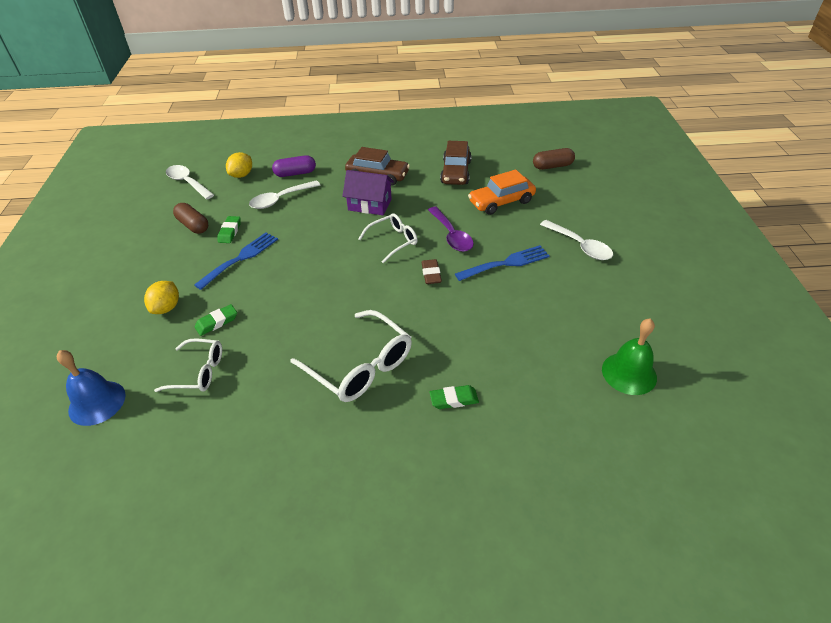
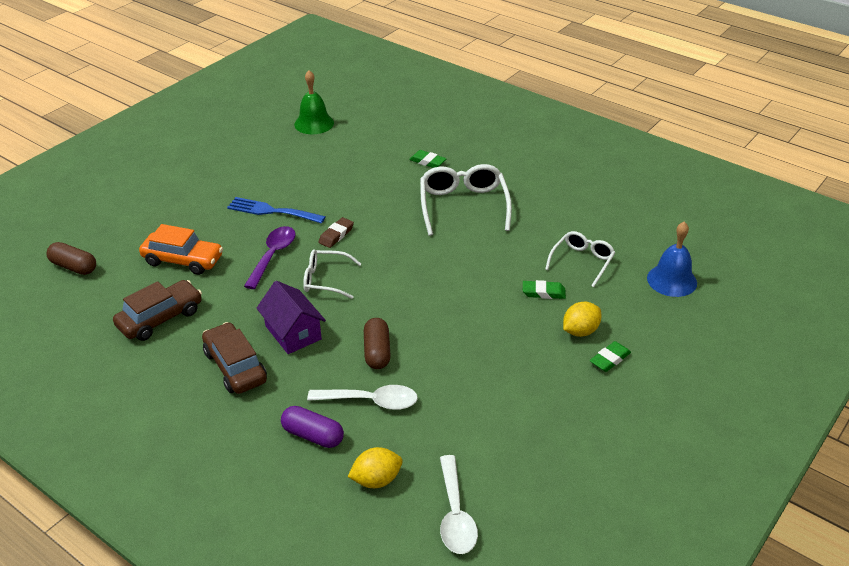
camera: 140 degrees left, 5 degrees down
white glasses [154,338,222,392] -> white glasses turned 75 degrees clockwise [545,231,615,287]
brown capsule [173,203,208,234] -> brown capsule moved to [364,318,391,369]
blue fork [194,233,278,290] -> none
green eraser [218,216,241,243] -> green eraser moved to [590,341,631,372]
white spoon [540,220,613,260] -> none

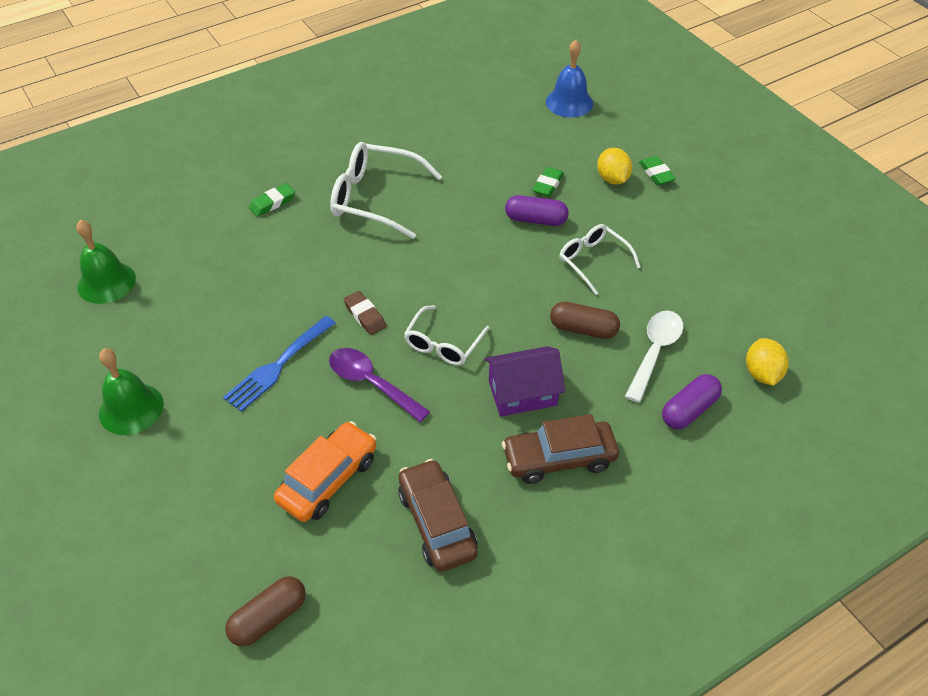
camera: 70 degrees left, 10 degrees up
white spoon [440,455,478,554] -> none
white glasses [545,231,615,287] -> white glasses moved to [559,224,641,295]
none -> green bell [99,348,164,435]
none -> purple capsule [505,195,569,226]

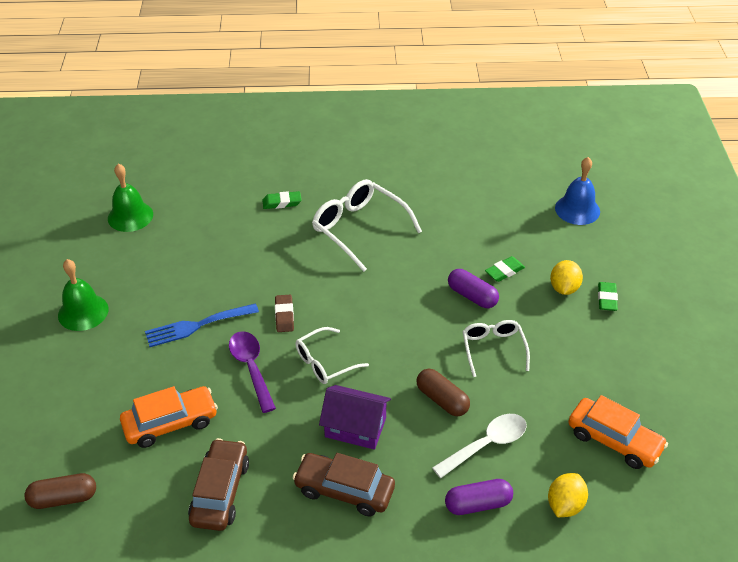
camera: 30 degrees right, 5 degrees down
none -> orange car [568,395,668,469]

